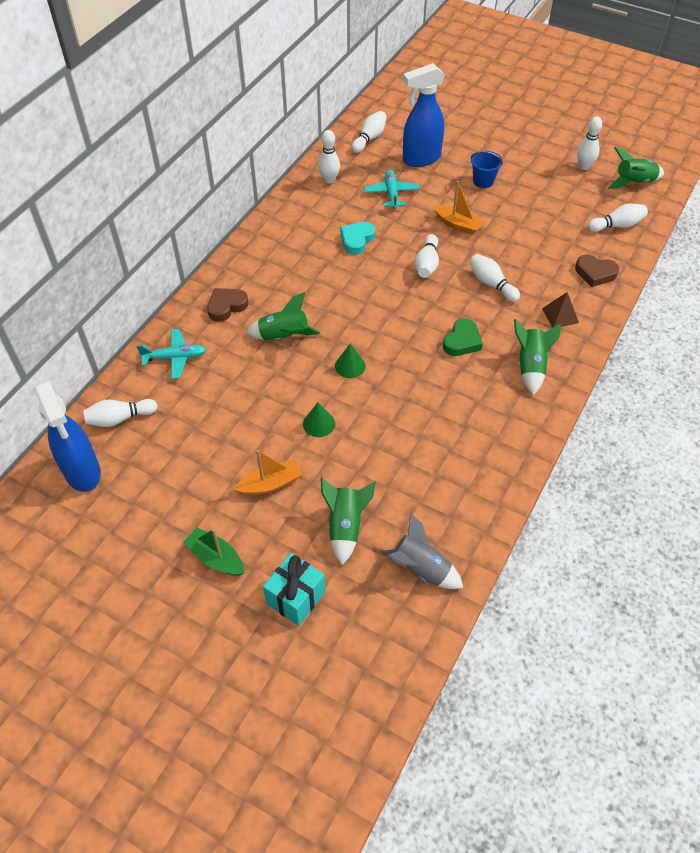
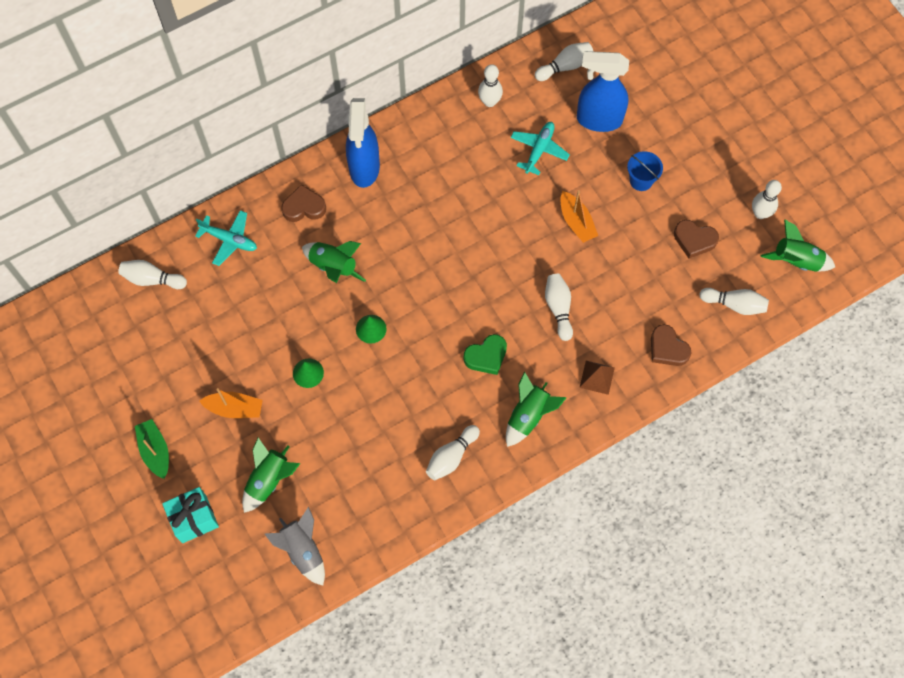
camera: 30 degrees right, 15 degrees up
blue spray bottle [34,381,101,492] -> blue spray bottle moved to [346,98,380,188]
turquoise heart [340,222,375,255] -> none
white bowling pin [415,234,439,278] -> white bowling pin moved to [426,425,480,480]
none -> brown heart [674,220,719,259]

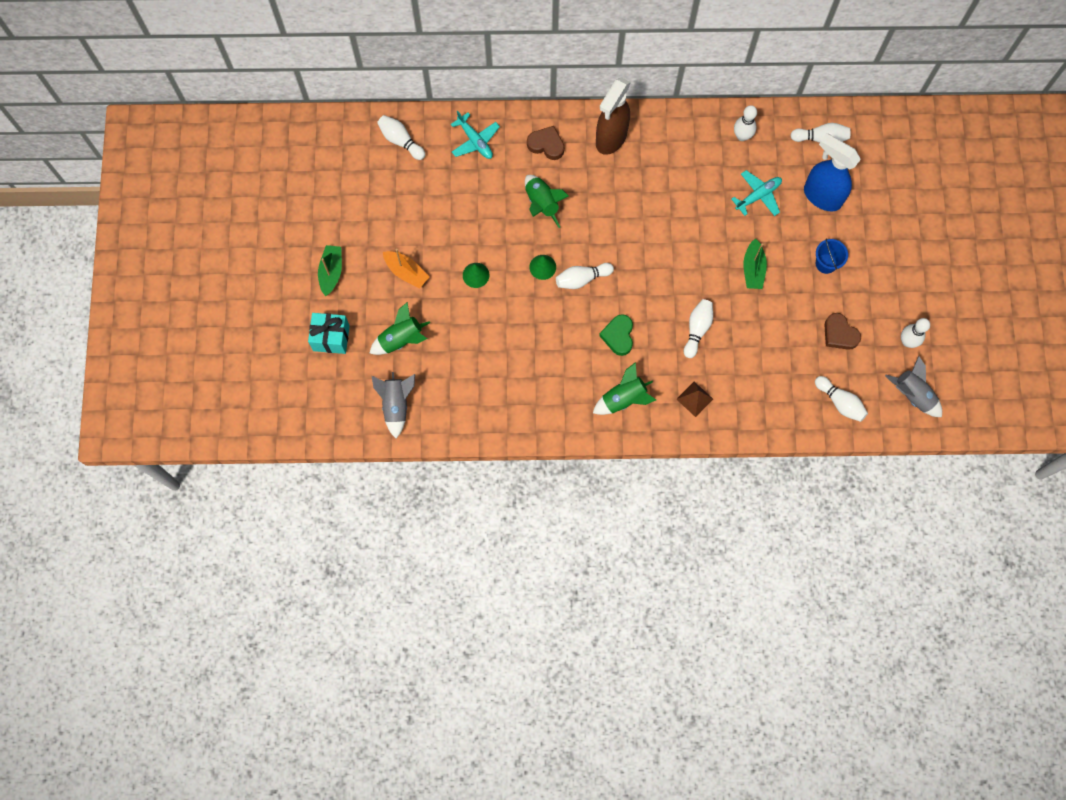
camera: 30 degrees right, 5 degrees up
blue spray bottle [346,98,380,188] -> brown spray bottle [596,77,631,155]
white bowling pin [426,425,480,480] -> white bowling pin moved to [556,263,614,289]
green heart [463,334,507,375] -> green heart turned 90 degrees clockwise [599,314,633,356]
orange boat [560,190,598,243] -> green boat [743,238,767,289]
brown heart [651,324,692,366] -> none
green rocket [760,219,835,272] -> grey rocket [885,356,942,417]

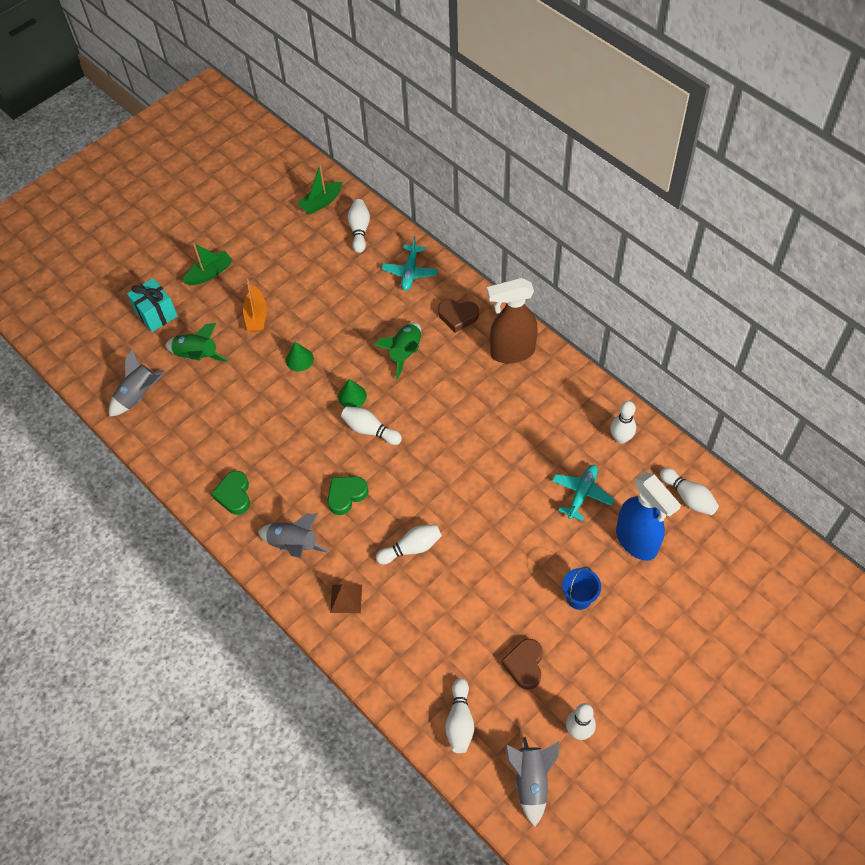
camera: 50 degrees right, 15 degrees down
brown heart [527,126,564,160] -> brown heart turned 120 degrees clockwise [438,299,479,333]
green rocket [593,362,656,415] -> grey rocket [258,514,330,559]
turquoise plane [732,170,782,216] -> turquoise plane turned 75 degrees counterclockwise [552,465,615,521]
green boat [743,238,767,289] -> green boat moved to [297,165,342,215]
blue spray bottle [804,133,861,211] -> blue spray bottle turned 150 degrees clockwise [616,472,681,561]
none -> green heart [211,471,250,515]

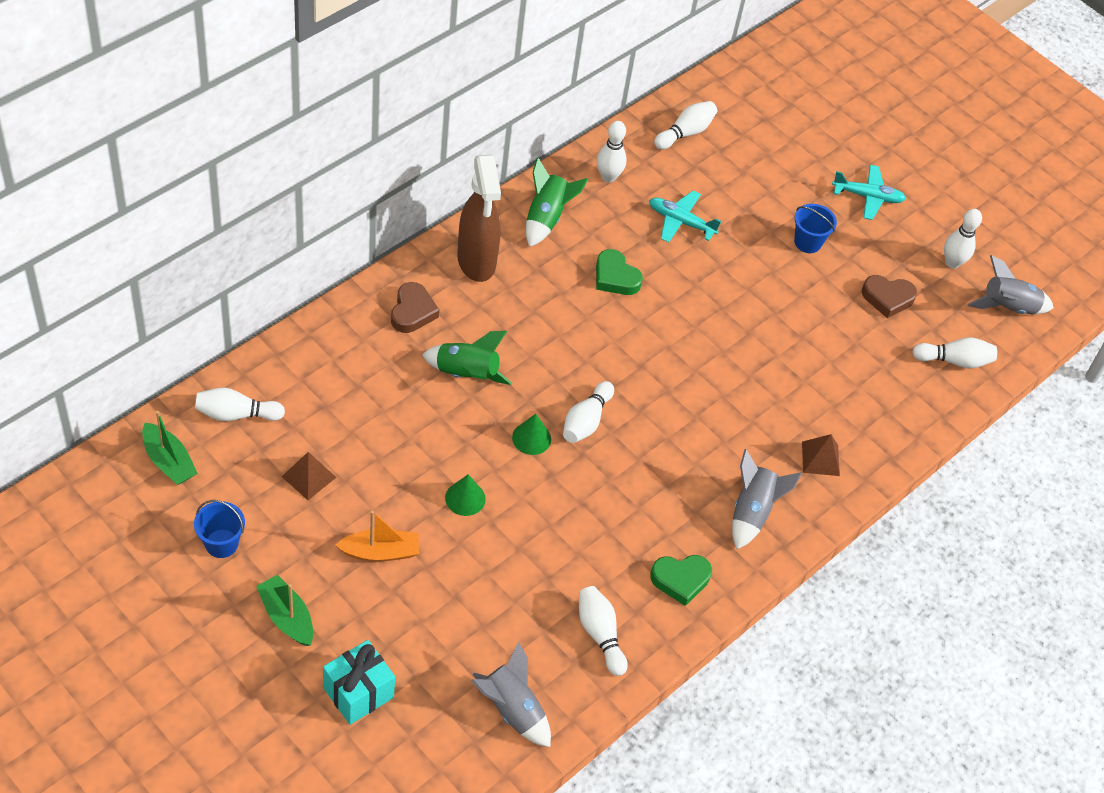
camera: 100 degrees left, 5 degrees down
green rocket [165,323,229,362] -> green rocket moved to [526,158,588,247]
green heart [327,477,368,515] -> green heart moved to [596,249,643,295]
white bowling pin [376,524,442,564] -> white bowling pin moved to [579,586,628,676]
turquoise plane [381,237,438,291] -> turquoise plane moved to [832,165,906,220]
blue spray bottle [616,472,681,561] -> none
none -> blue bucket [194,500,245,558]
none -> brown pyramid [282,452,336,500]

